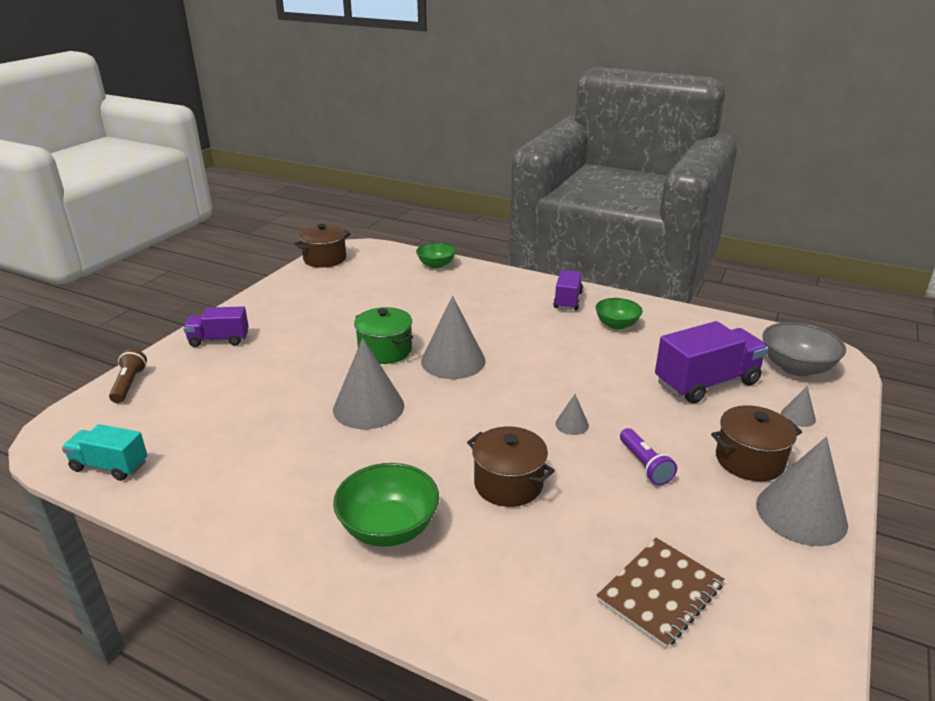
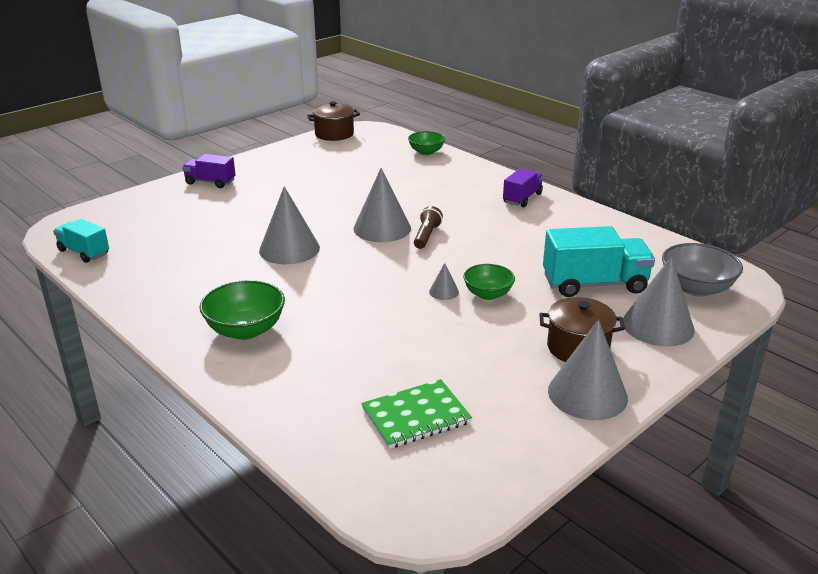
camera: 20 degrees right, 0 degrees up
brown flashlight [109,349,147,403] -> brown flashlight moved to [414,206,443,249]
green pot [354,307,413,364] -> none
brown pot [467,426,555,507] -> none
green bowl [595,298,643,330] -> green bowl moved to [463,264,515,300]
brown notebook [596,538,724,649] -> green notebook [361,379,472,449]
purple flashlight [620,428,677,485] -> none
purple truck [655,321,768,403] -> turquoise truck [543,226,655,297]
grey cone [781,386,816,427] -> grey cone [623,256,695,346], size x2.21

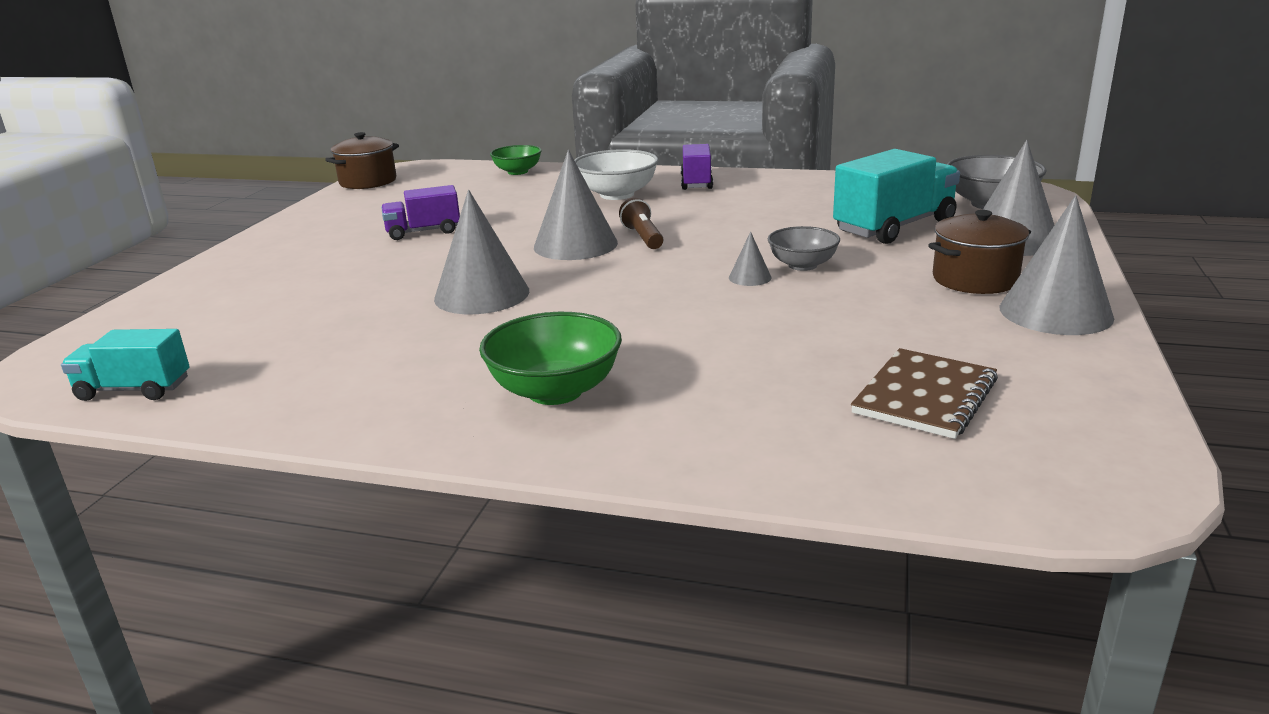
camera: 30 degrees left, 5 degrees down
purple truck [182,154,236,188] -> purple truck moved to [381,185,460,240]
green notebook [361,379,472,449] -> brown notebook [851,348,998,439]
green bowl [463,264,515,300] -> grey bowl [768,226,840,271]
none -> white bowl [574,149,658,200]

